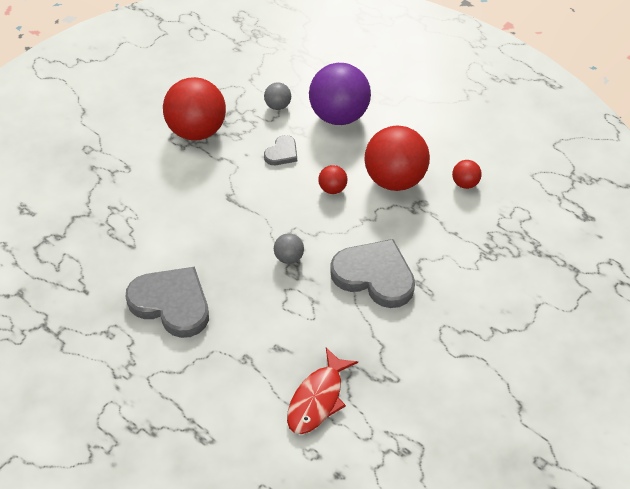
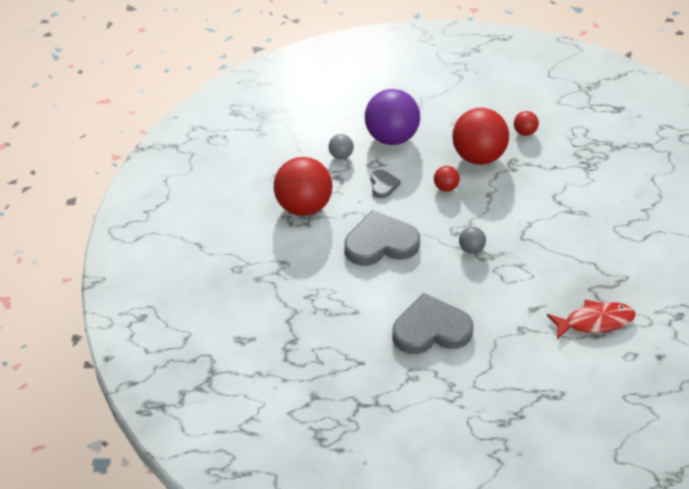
camera: 40 degrees left, 5 degrees down
red fish [287,348,358,434] -> red fish turned 90 degrees counterclockwise [547,300,635,339]
grey heart [330,239,415,308] -> grey heart moved to [344,210,420,266]

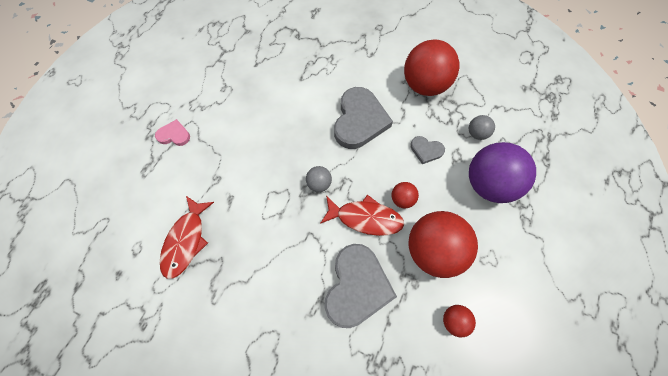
camera: 115 degrees right, 20 degrees up
grey heart [392,293,474,354] -> grey heart moved to [324,244,397,328]
none -> pink heart [155,119,190,146]
none -> red fish [320,195,404,236]

